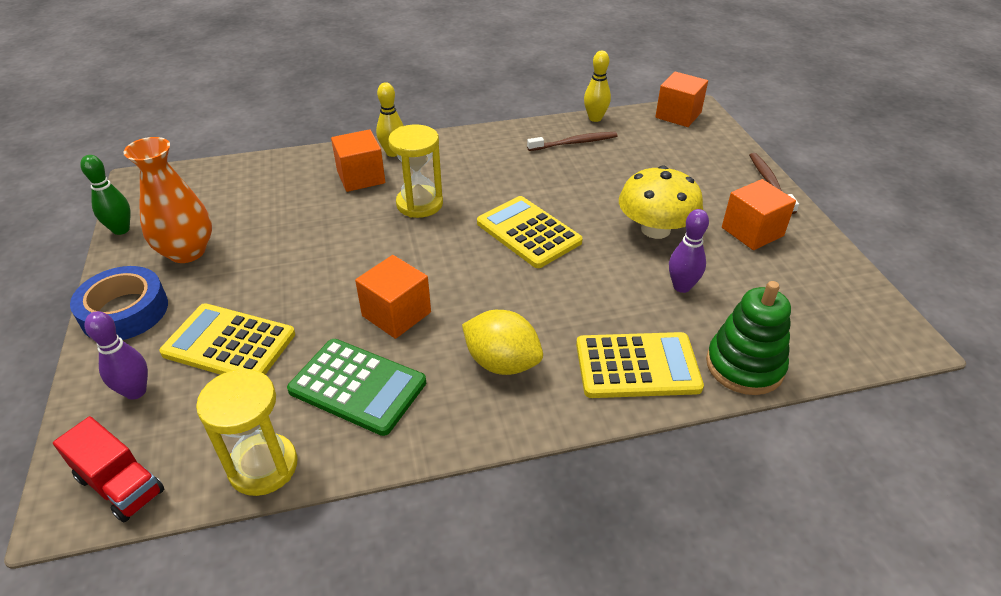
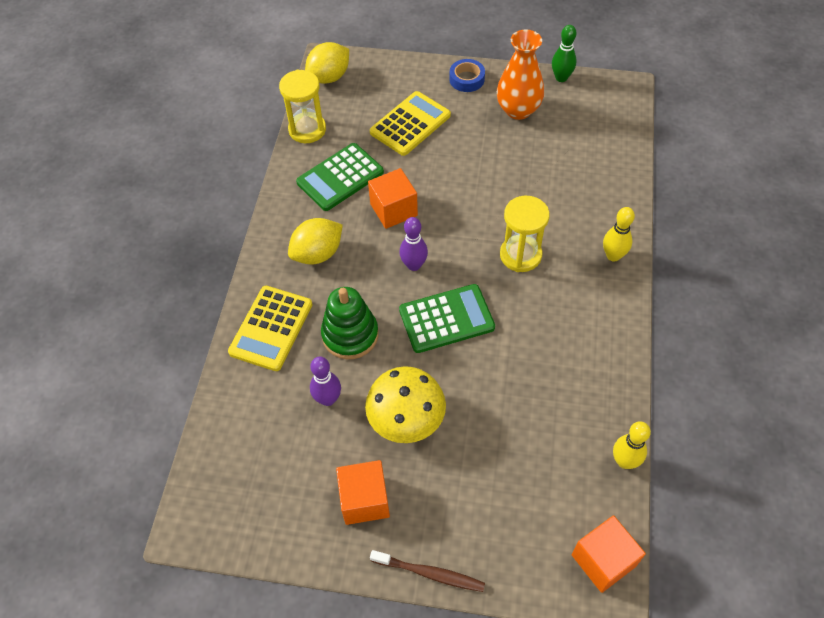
camera: 115 degrees right, 15 degrees up
red truck [53,416,164,522] -> yellow lemon [305,42,349,84]
blue tape [70,266,168,340] -> blue tape [449,59,485,92], size x0.65
purple bowling pin [85,311,148,400] -> purple bowling pin moved to [400,217,428,271]
orange cube [331,129,385,192] -> none
yellow calculator [477,196,583,268] -> green calculator [399,284,495,353]
brown toothbrush [527,132,618,151] -> none
green stacking toy [706,281,791,395] -> green stacking toy moved to [321,287,378,359]

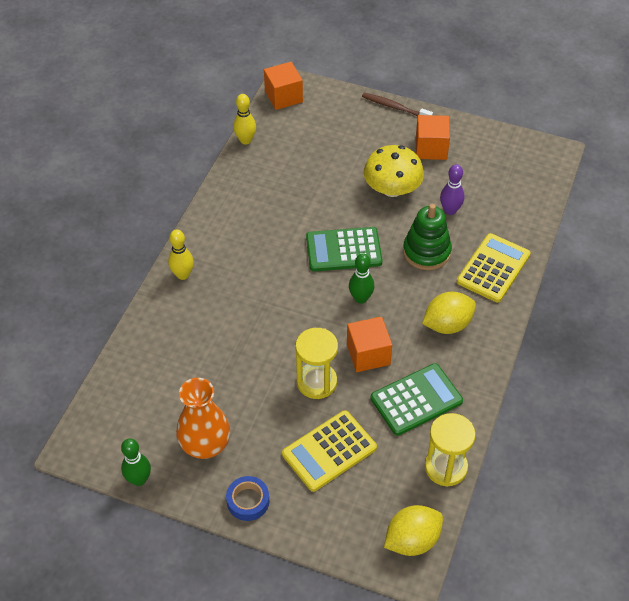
camera: 170 degrees left, 5 degrees down
purple bowling pin [400,217,428,271] -> green bowling pin [349,253,374,304]
yellow hourglass [500,196,550,272] -> yellow hourglass moved to [295,328,338,399]

